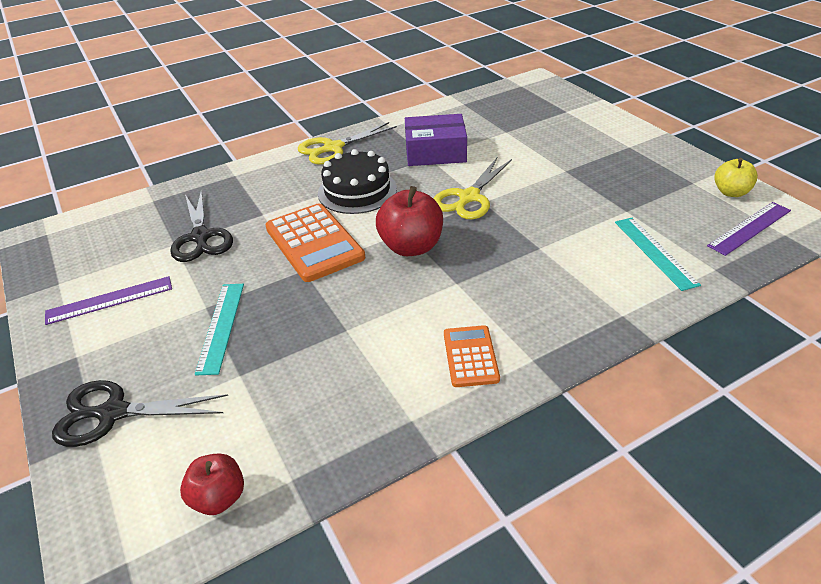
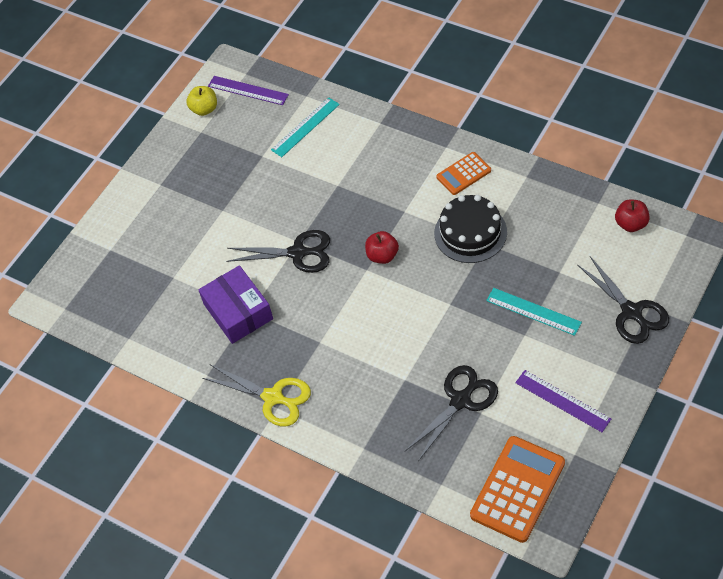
camera: 115 degrees left, 15 degrees up
turquoise ruler [195,284,244,376] -> turquoise ruler turned 60 degrees clockwise [486,288,582,336]
orange calculator [265,203,365,282] -> orange calculator moved to [470,436,565,543]
black cake [318,149,397,214] -> black cake moved to [434,195,507,263]
red apple [376,186,443,256] -> red apple [365,231,399,264], size x0.62
yellow scissors [433,157,512,219] -> black scissors [226,230,330,273]

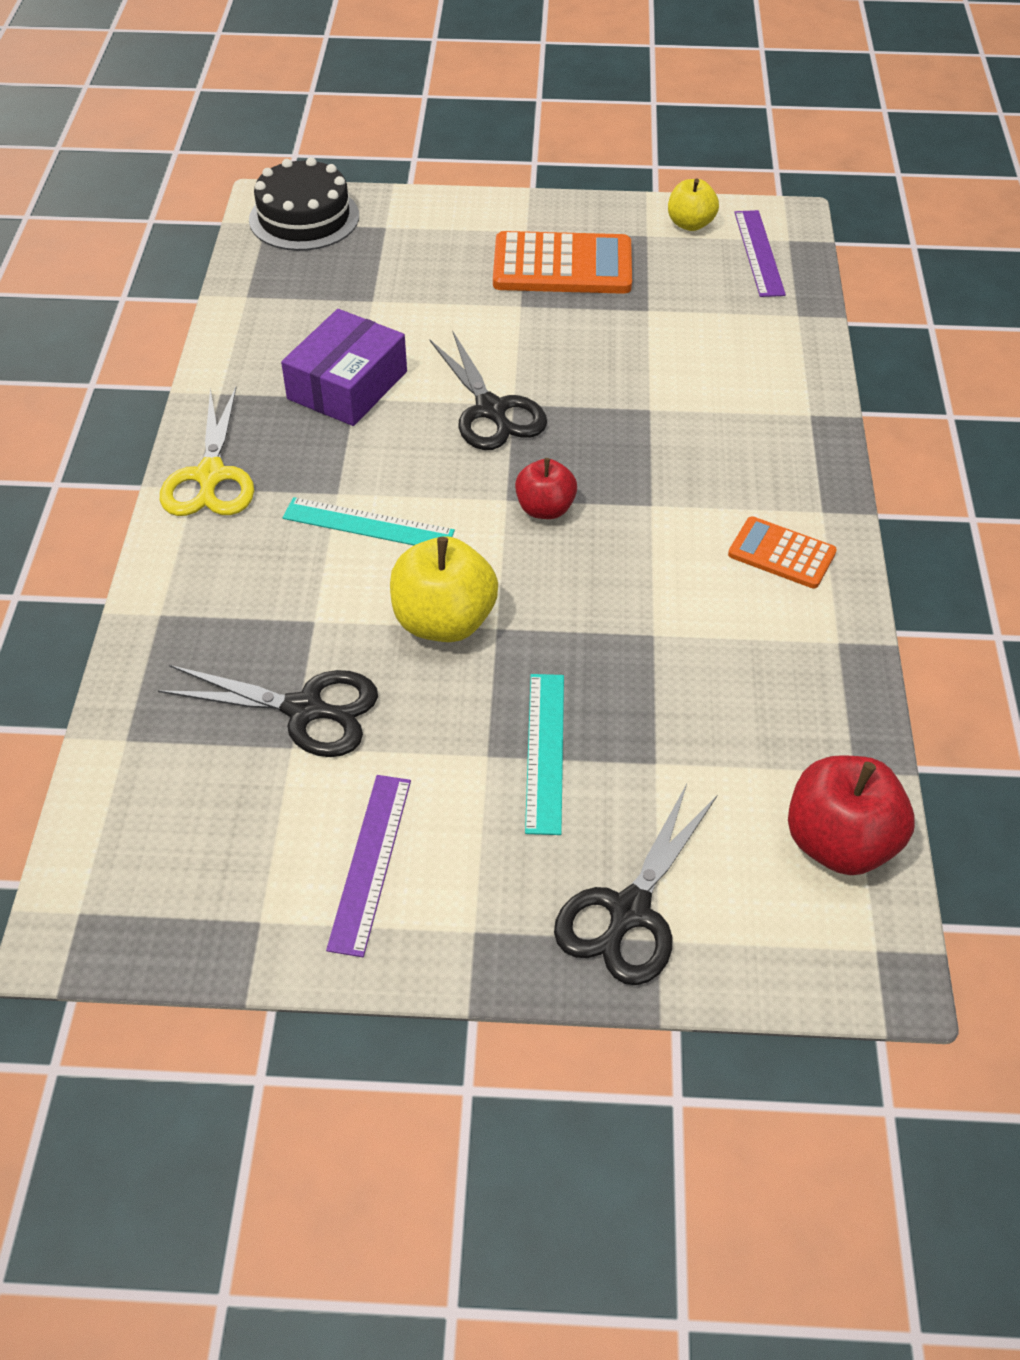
camera: 55 degrees right, 5 degrees down
turquoise ruler [271,97,340,157] -> turquoise ruler moved to [283,497,455,545]
black cake [434,195,507,263] -> black cake moved to [249,157,359,251]
orange calculator [470,436,565,543] -> orange calculator moved to [493,231,632,294]
red apple [615,199,650,232] -> red apple [788,755,915,875], size x1.62
none -> yellow apple [390,537,498,642]

